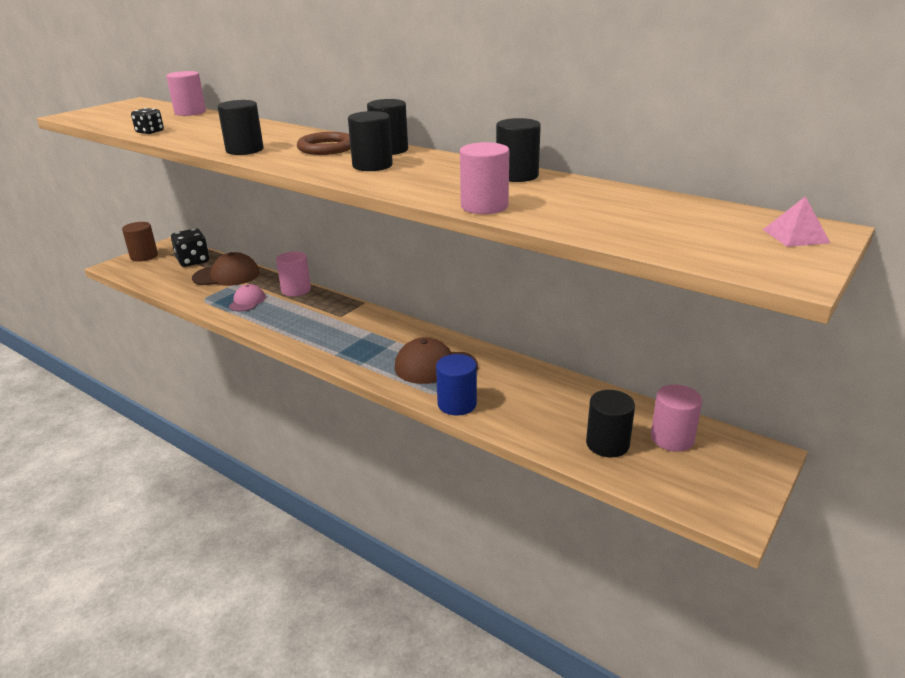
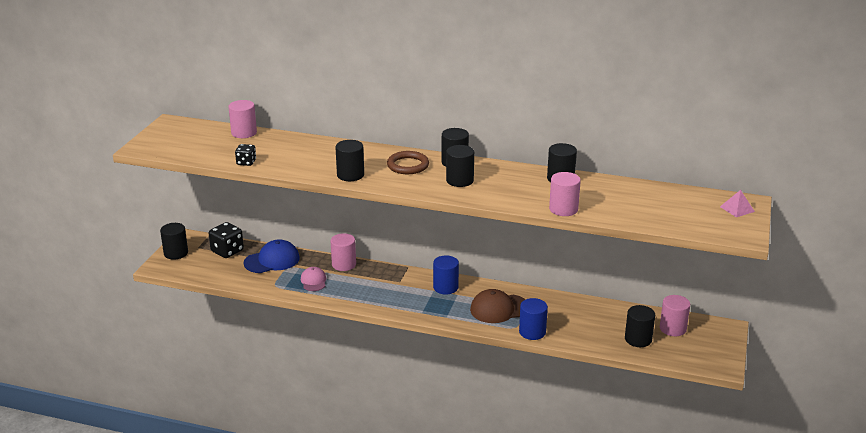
camera: 20 degrees left, 0 degrees up
brown cylinder [122,222,158,262] -> black cylinder [160,223,188,260]
brown cap [192,252,260,286] -> blue cap [244,239,300,273]
none -> blue cylinder [433,255,459,295]

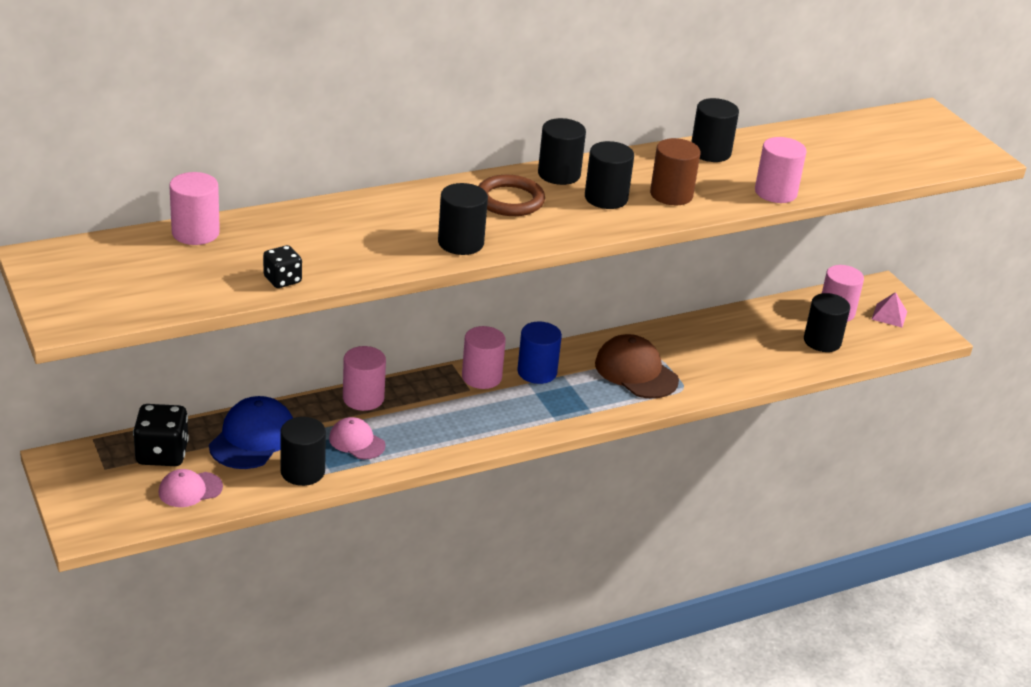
camera: 45 degrees left, 5 degrees up
black cylinder [160,223,188,260] -> black cylinder moved to [280,417,326,486]
brown cap [470,289,526,323] -> brown cap turned 105 degrees clockwise [595,334,679,399]
blue cylinder [519,298,548,340] -> none
pink pyramid [720,190,755,217] -> pink pyramid moved to [871,292,907,327]
none -> pink cap [158,469,223,507]
none -> pink cylinder [462,326,506,389]
none -> brown cylinder [650,138,701,205]

